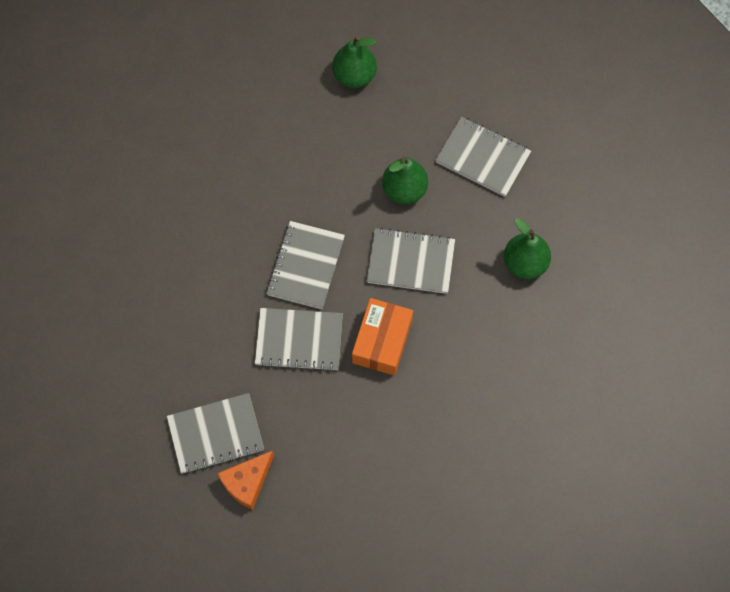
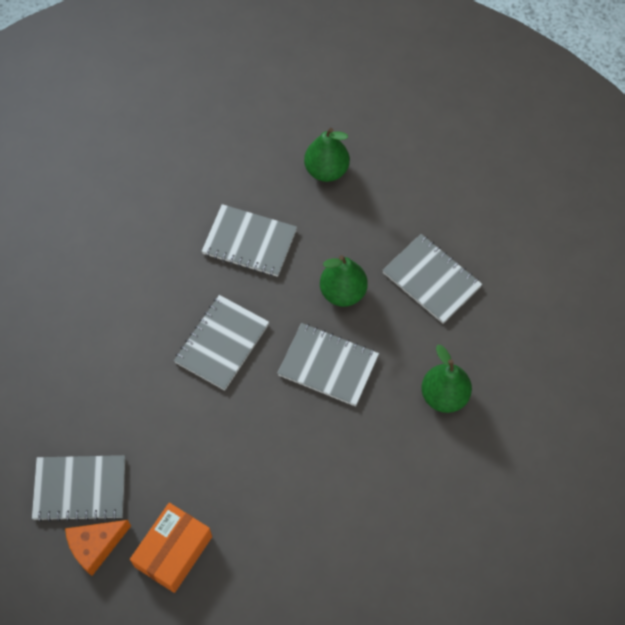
camera: 15 degrees right, 5 degrees down
grey notebook [255,308,343,372] -> grey notebook moved to [201,204,297,277]
orange box [352,298,413,376] -> orange box moved to [130,503,212,593]

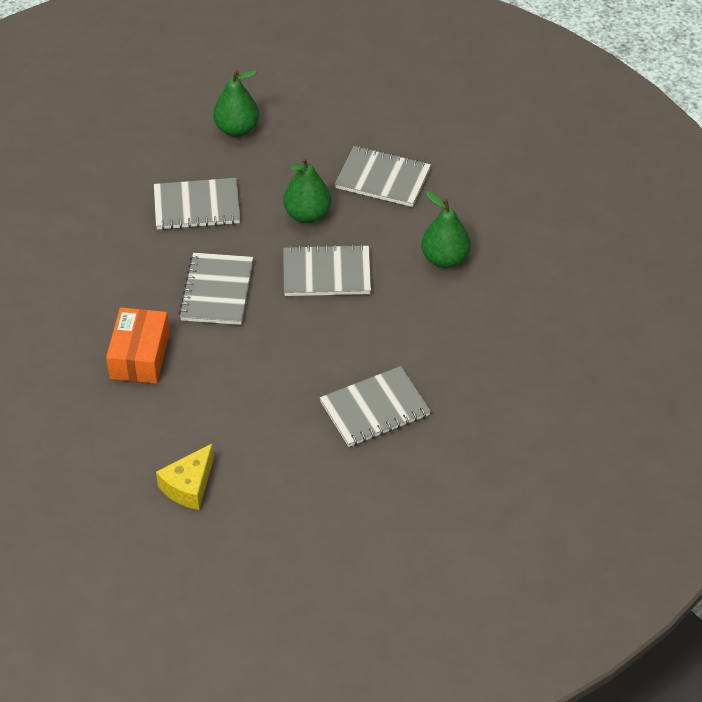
camera: 25 degrees left, 15 degrees down
grey notebook [32,455,125,522] -> grey notebook moved to [320,366,431,447]
orange cheese [65,520,131,576] -> yellow cheese [156,444,214,510]
orange box [130,503,212,593] -> orange box moved to [106,308,170,383]

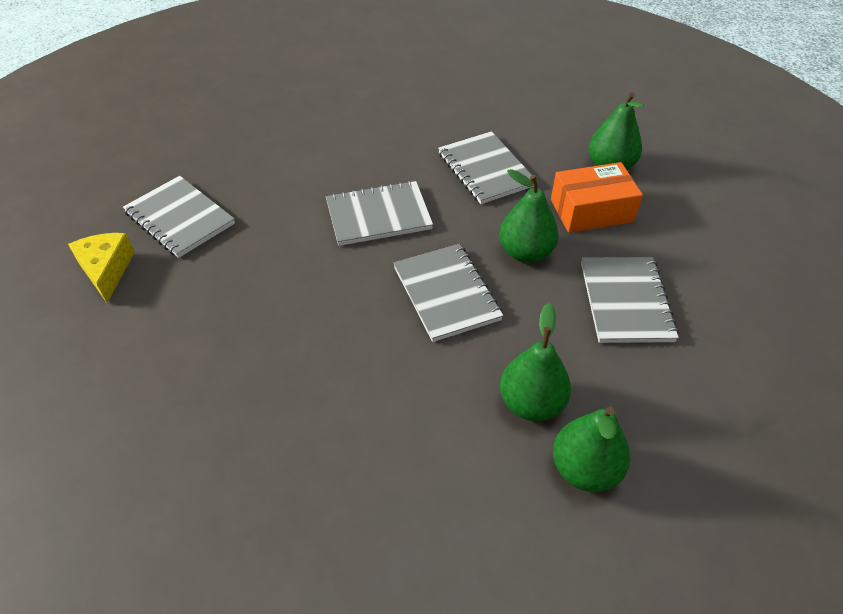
camera: 70 degrees right, 0 degrees up
orange box [106,308,170,383] -> orange box moved to [551,162,643,233]
yellow cheese [156,444,214,510] -> yellow cheese turned 60 degrees clockwise [68,233,135,303]
grey notebook [320,366,431,447] -> grey notebook moved to [123,176,235,258]
none -> green pear [553,406,631,492]

